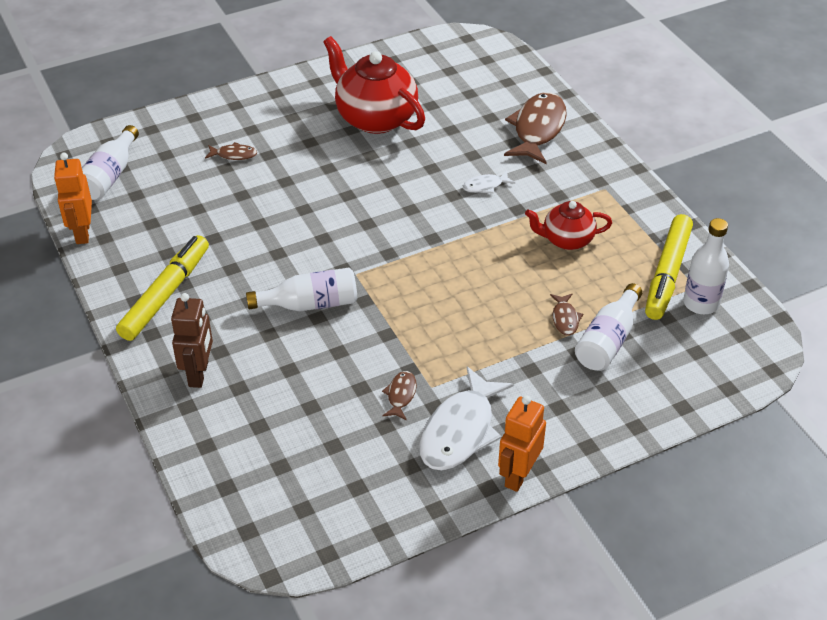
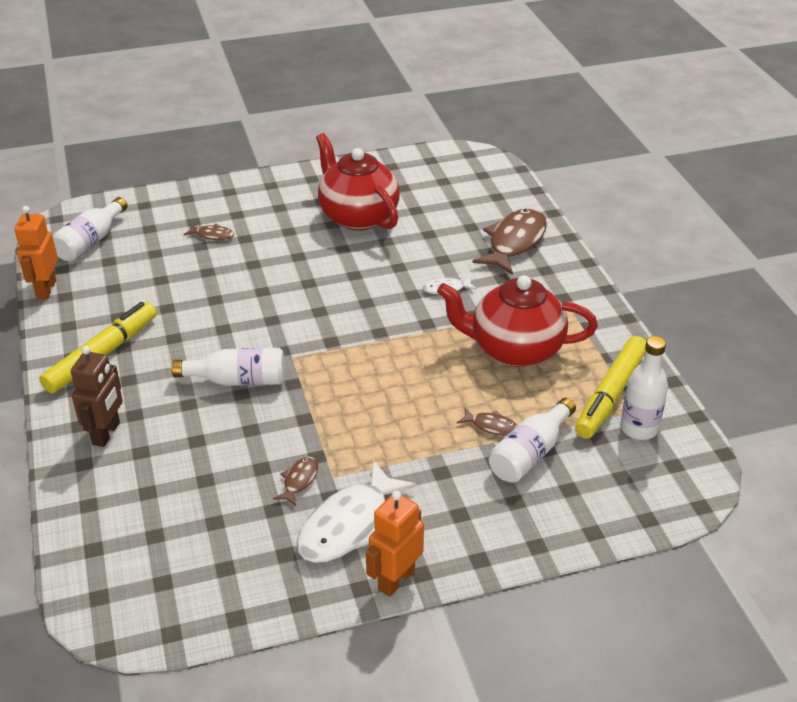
camera: 10 degrees right, 5 degrees down
red teapot [525,201,612,250] -> red teapot [437,275,598,367], size x1.74
brown fish [550,294,583,336] -> brown fish turned 75 degrees counterclockwise [457,407,517,436]

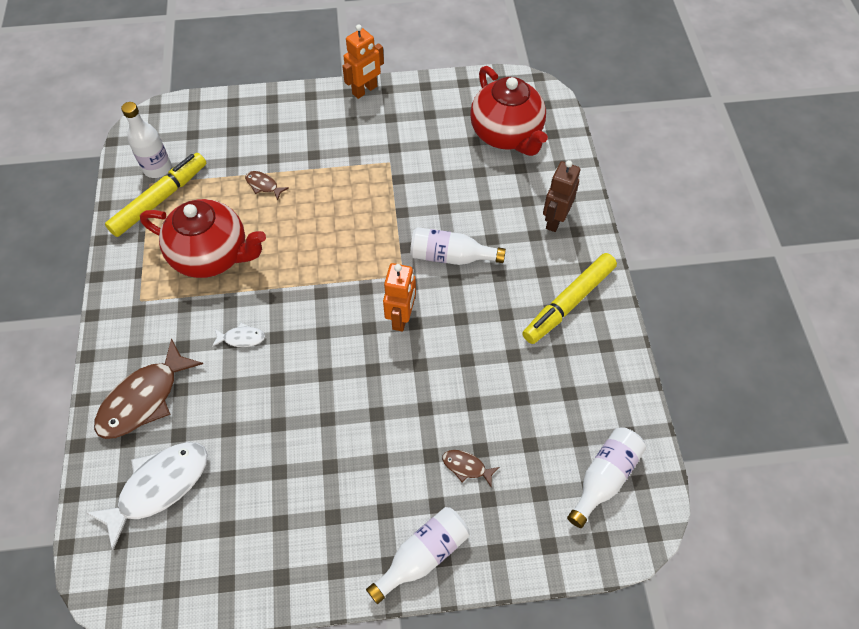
camera: 170 degrees left, 20 degrees up
orange robot [14,206,58,299] -> orange robot moved to [383,263,416,332]
brown fish [273,457,318,506] -> none
white fish [297,460,416,563] -> white fish moved to [86,442,208,551]
red teapot [316,133,400,231] -> red teapot moved to [470,66,548,156]
white bottle [488,398,576,483] -> white bottle moved to [366,507,470,604]

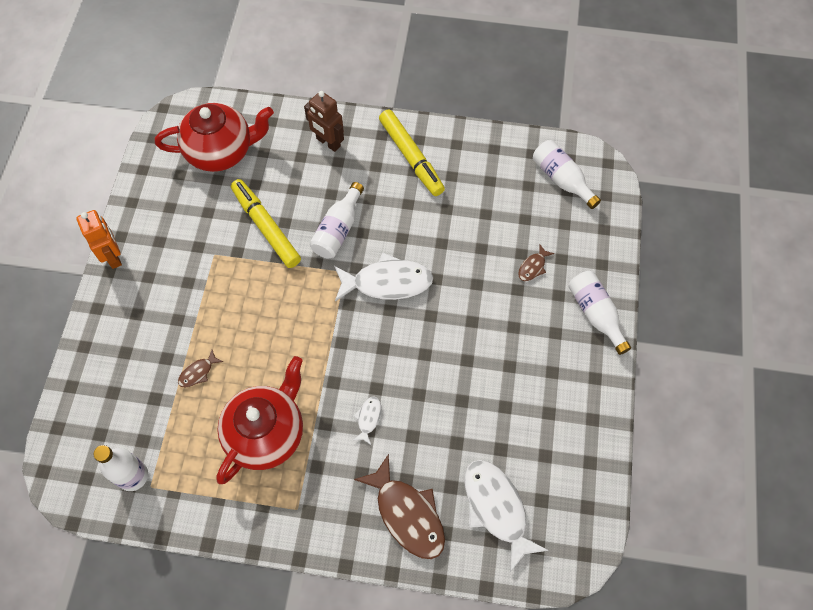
camera: 75 degrees left, 5 degrees up
yellow marker [105,153,206,237] -> yellow marker moved to [231,179,301,268]
orange robot [383,263,416,332] -> white fish [334,253,434,301]

